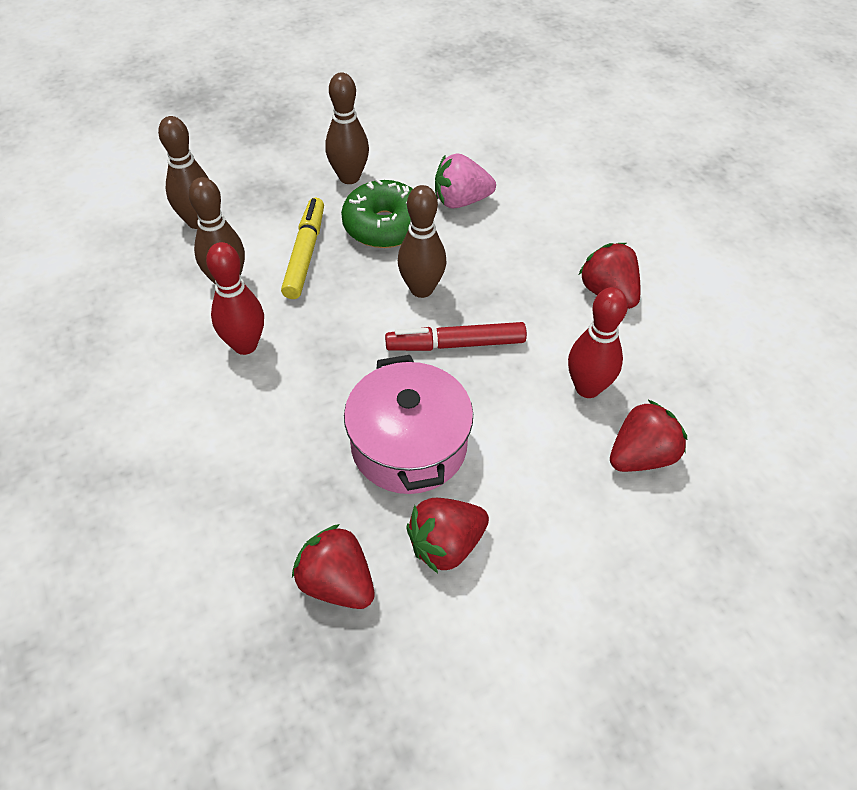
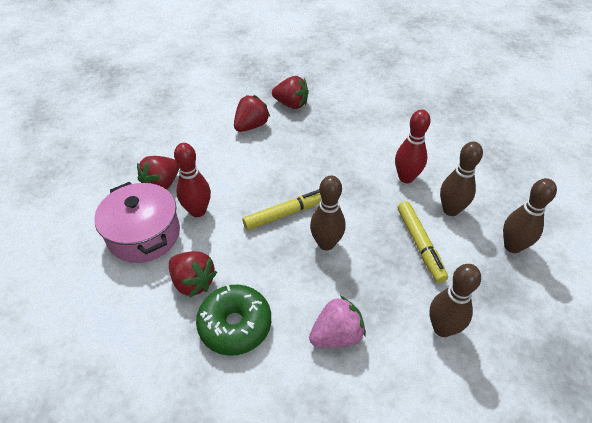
camera: 160 degrees right, 5 degrees down
green donut [341,179,413,248] -> green donut moved to [196,285,271,356]
pink pot [344,355,473,494] -> pink pot moved to [94,182,180,263]
red marker [385,322,527,351] -> yellow marker [243,189,321,230]

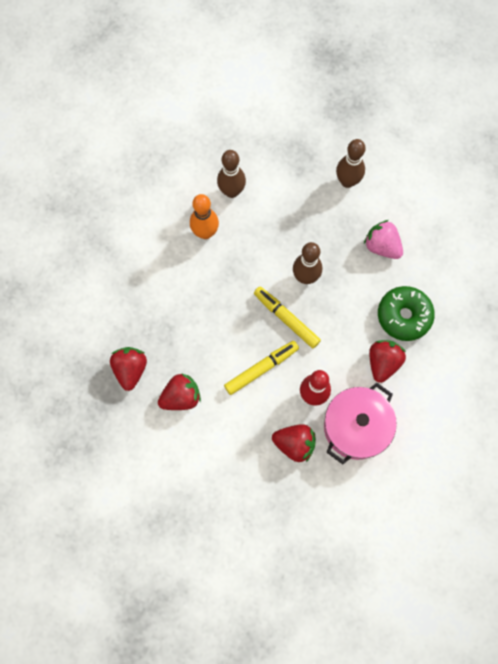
camera: 110 degrees left, 25 degrees up
red strawberry [234,95,270,132] -> red strawberry turned 135 degrees clockwise [158,373,201,410]
red bowling pin [395,110,431,183] -> orange bowling pin [190,194,219,239]
yellow marker [398,201,448,283] -> yellow marker moved to [224,341,299,395]
brown bowling pin [503,178,557,253] -> none

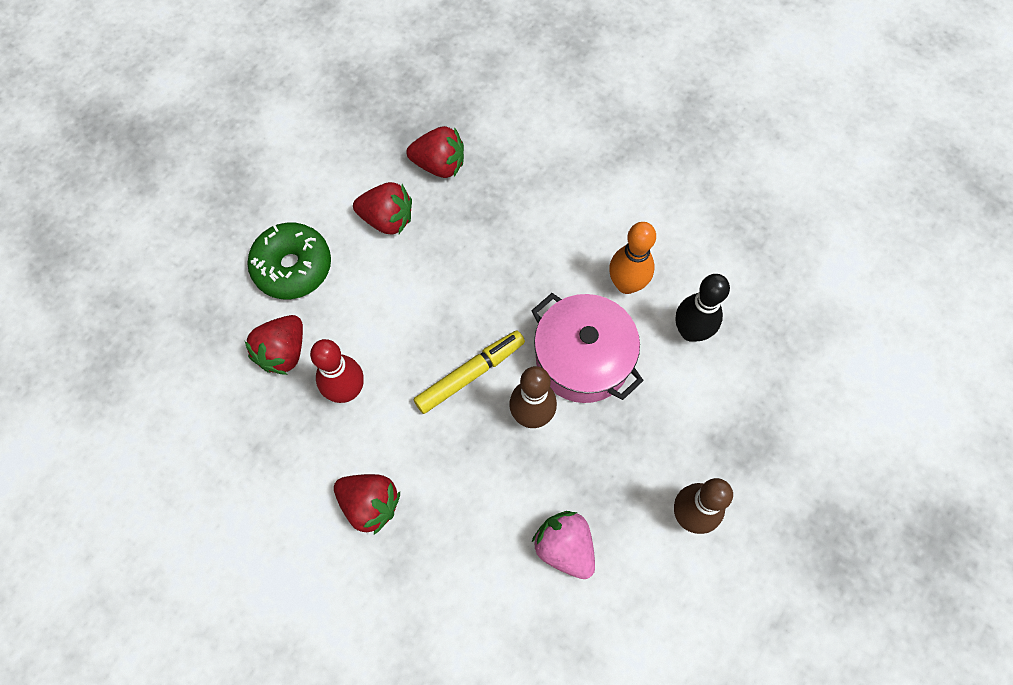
camera: 100 degrees right, 5 degrees down
red strawberry [158,373,201,410] -> red strawberry turned 60 degrees counterclockwise [353,182,412,235]
brown bowling pin [217,150,246,198] -> black bowling pin [675,274,730,342]
yellow marker [224,341,299,395] -> none
pink pot [324,383,397,464] -> pink pot moved to [531,293,644,403]
pink strawberry [364,220,403,259] -> pink strawberry turned 90 degrees counterclockwise [532,511,595,579]
green donut [378,286,435,341] -> green donut moved to [247,223,331,299]

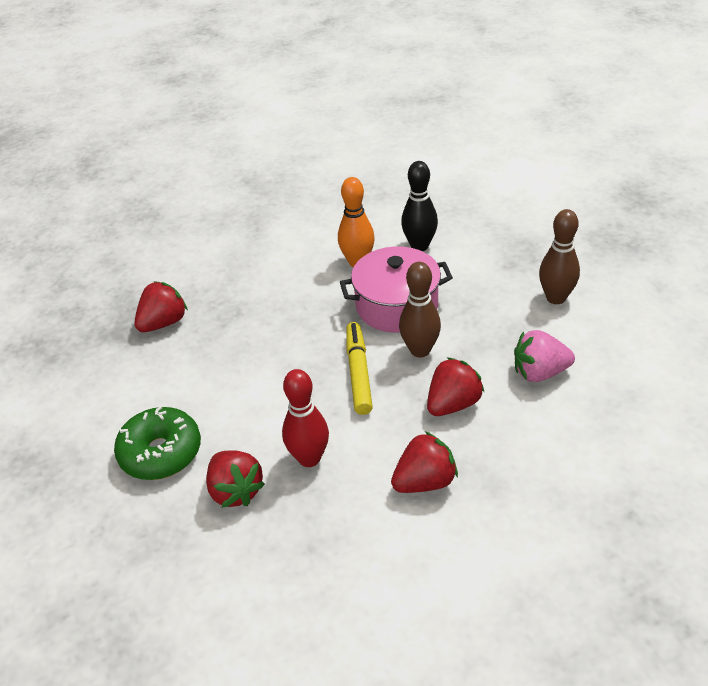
camera: 55 degrees left, 25 degrees down
red strawberry [353,182,412,235] -> red strawberry moved to [427,357,485,416]

